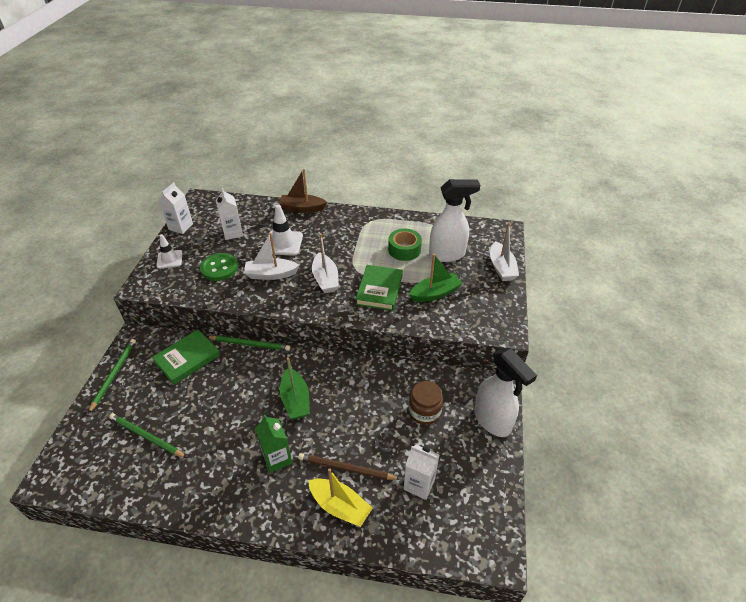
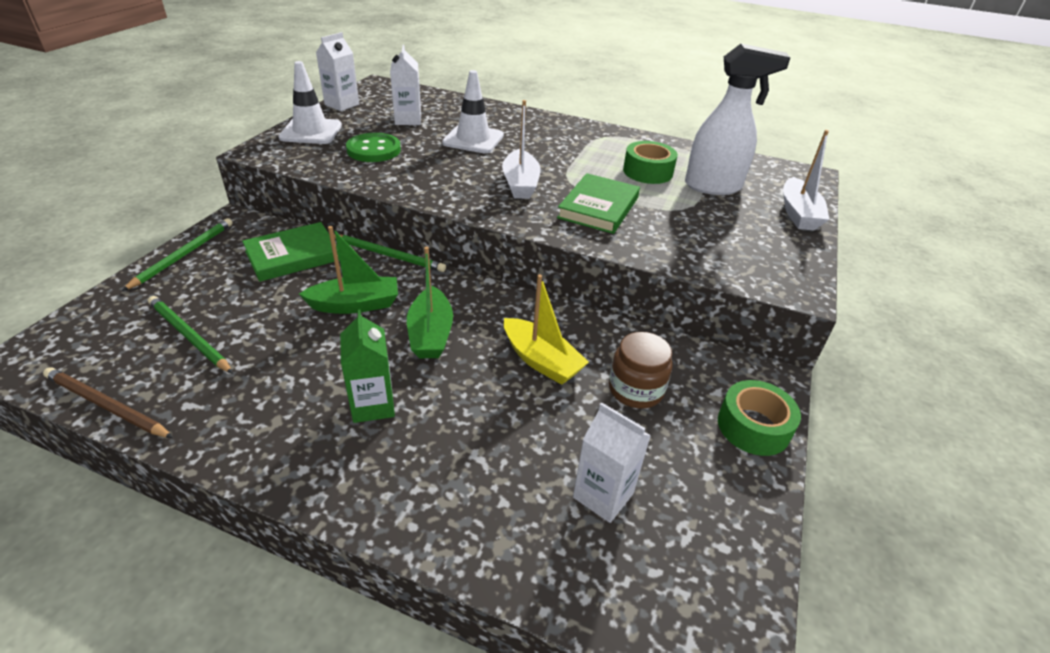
camera: 10 degrees right, 5 degrees down
white traffic cone [156,234,182,269] -> white traffic cone [279,61,342,144], size x1.51
white boat [244,233,299,280] -> none
brown boat [279,169,327,213] -> none
brown pencil [298,453,400,480] -> brown pencil moved to [43,367,173,438]
yellow boat [308,468,373,527] -> yellow boat moved to [504,274,589,385]
green boat [409,254,463,302] -> green boat moved to [299,226,398,314]
white spray bottle [474,348,537,437] -> green tape [718,380,801,456]

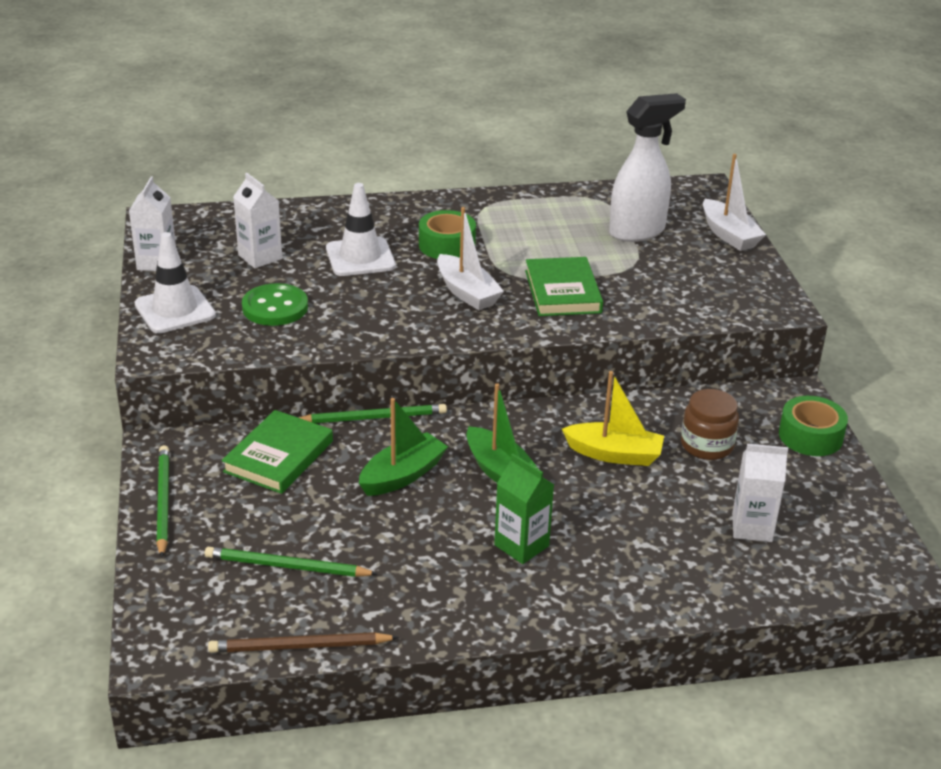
camera: 30 degrees left, 5 degrees down
green tape [623,141,678,184] -> green tape moved to [419,210,476,259]

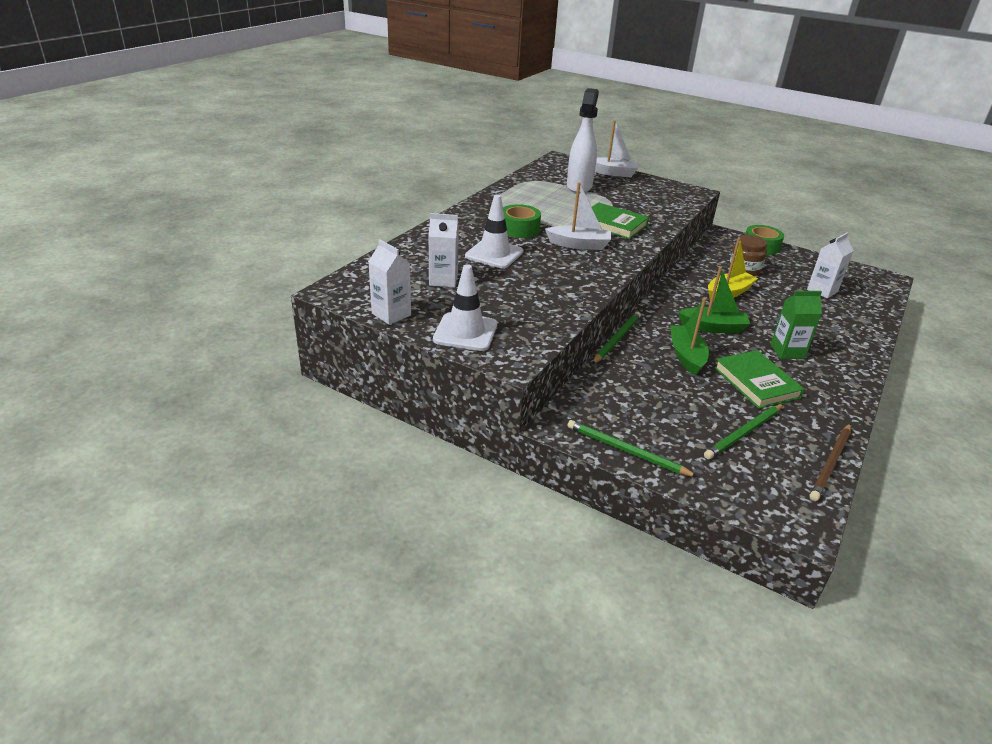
camera: 50 degrees left, 0 degrees up
green book [222,410,333,494] -> green book moved to [714,350,805,409]
green button [242,283,308,326] -> none

